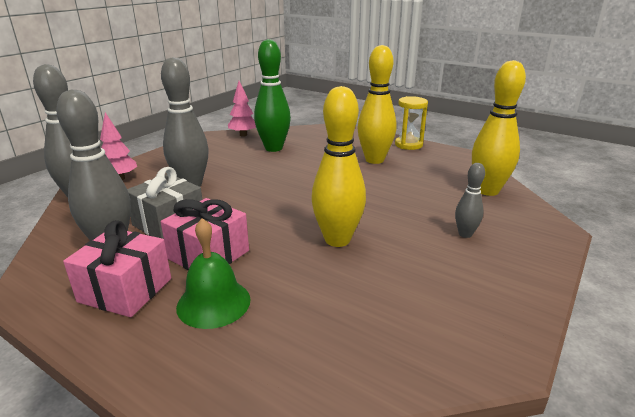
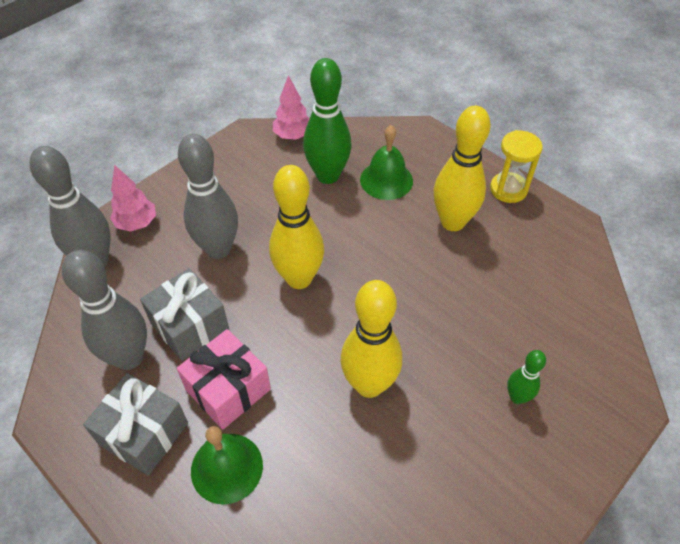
camera: 10 degrees right, 25 degrees up
pink gift [63,220,171,317] -> grey gift [83,373,188,476]
grey bowling pin [455,163,485,238] -> green bowling pin [507,350,546,404]
yellow bowling pin [472,60,526,196] -> yellow bowling pin moved to [269,165,324,289]
none -> green bell [360,125,413,200]

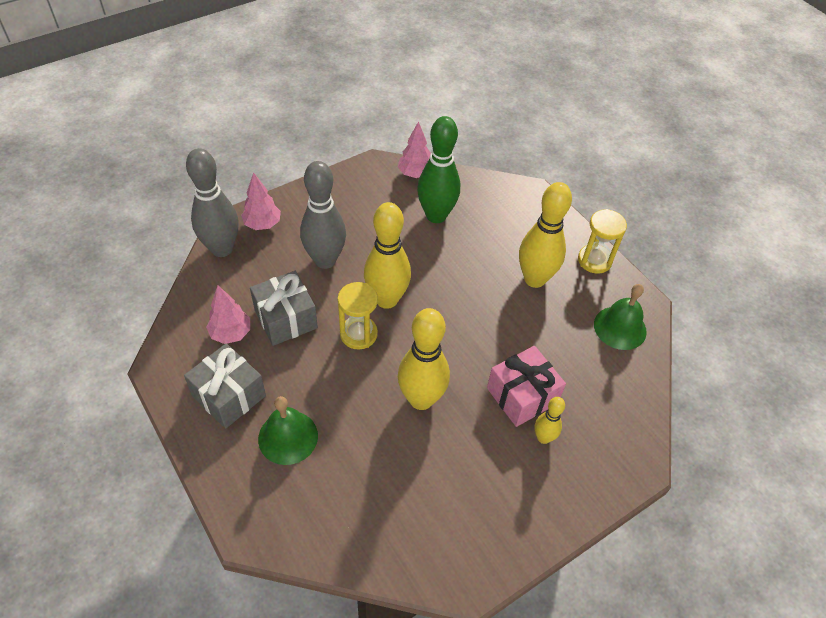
camera: 10 degrees right, 0 degrees up
grey bowling pin [62,250,147,370] -> pink tree [206,286,250,344]
pink gift [177,329,271,430] -> pink gift moved to [487,346,566,427]
green bell [360,125,413,200] -> green bell moved to [594,284,647,350]
green bowling pin [507,350,546,404] -> yellow bowling pin [534,397,565,444]
none -> yellow hourglass [338,282,378,350]

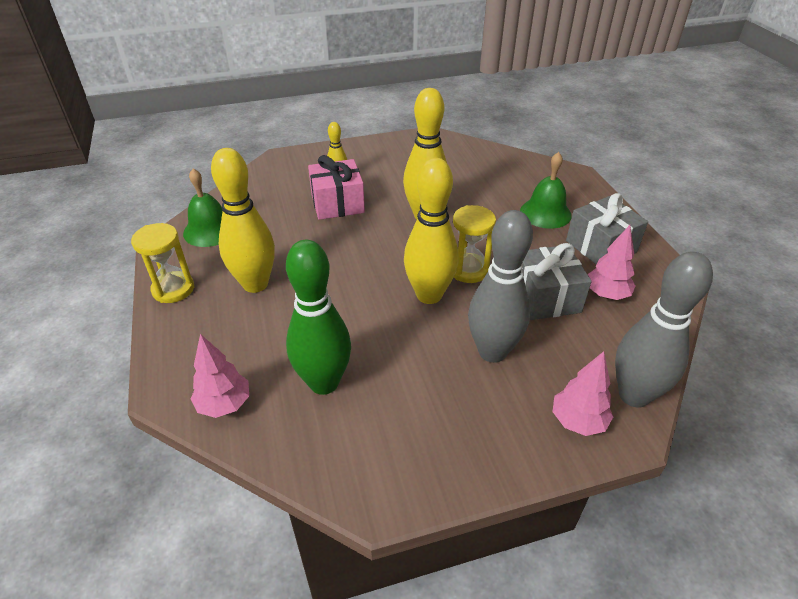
camera: 160 degrees left, 10 degrees down
pink tree [398,121,431,178] -> pink tree moved to [190,334,249,418]

